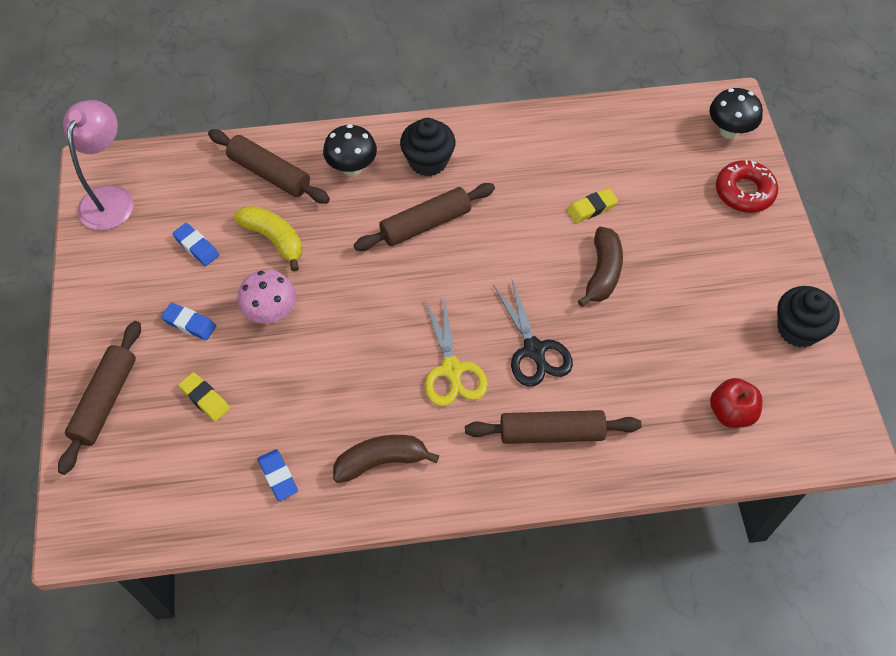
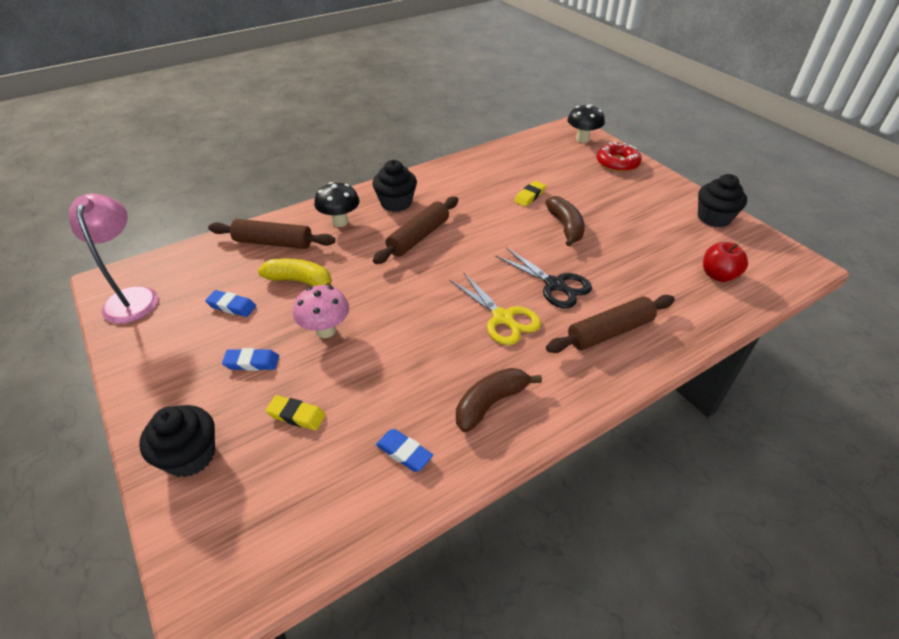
camera: 25 degrees left, 15 degrees down
brown rolling pin [58,321,141,475] -> black cupcake [139,405,215,477]

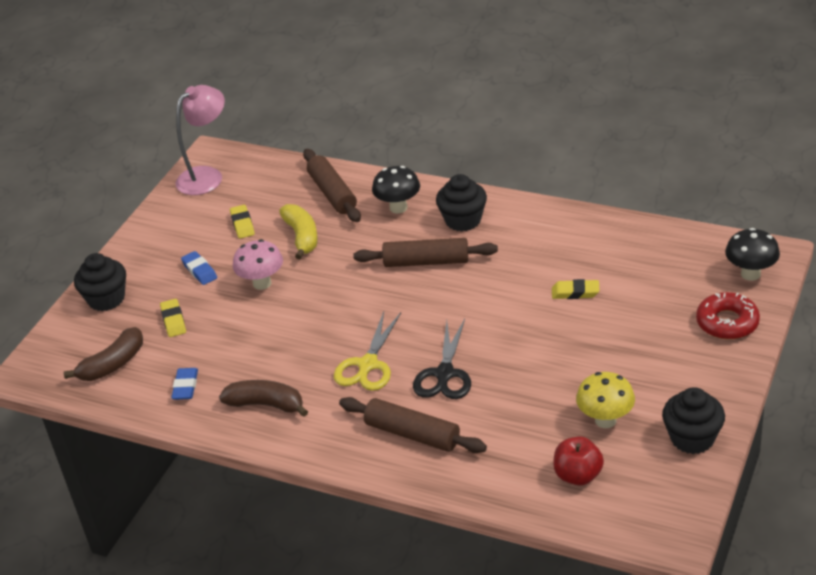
camera: 60 degrees right, 5 degrees down
blue eraser [205,290,256,317] -> yellow eraser [230,205,255,239]
brown banana [545,196,585,247] -> brown banana moved to [64,327,143,381]
none -> yellow mushroom [576,372,635,428]

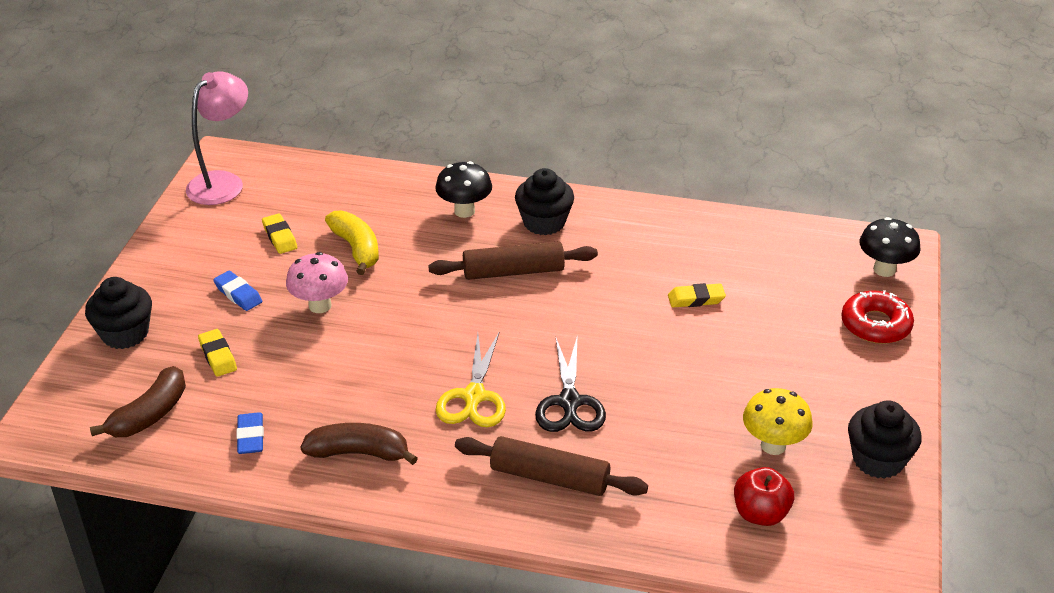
camera: 15 degrees left, 0 degrees up
brown rolling pin [303,149,361,222] -> none

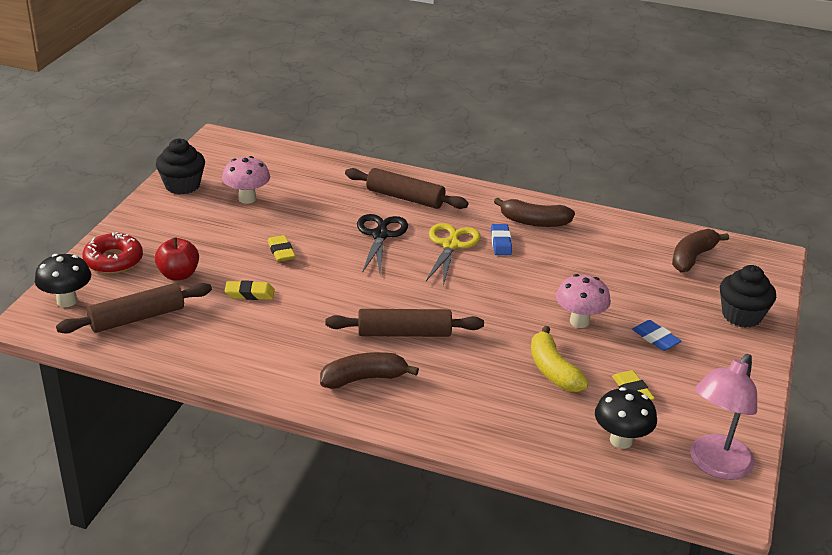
camera: 175 degrees left, 5 degrees down
yellow eraser [198,329,237,377] -> yellow eraser moved to [267,235,295,262]
blue eraser [236,412,264,454] -> blue eraser moved to [491,224,512,255]
black mushroom [435,161,492,218] -> black mushroom moved to [595,387,657,449]
black cupcake [515,168,574,235] -> brown banana [320,352,419,389]
red apple [734,467,794,526] -> red apple moved to [155,237,199,280]
yellow mushroom [743,388,813,455] -> pink mushroom [222,156,270,204]
none -> brown rolling pin [56,283,212,334]

